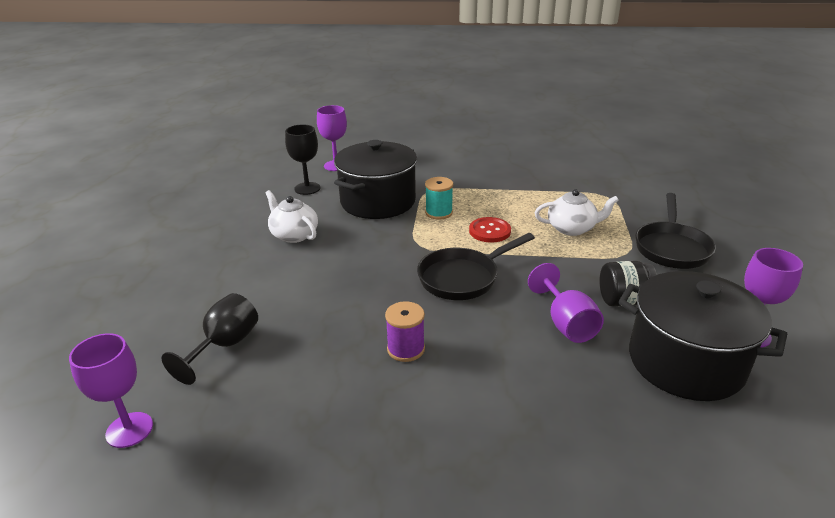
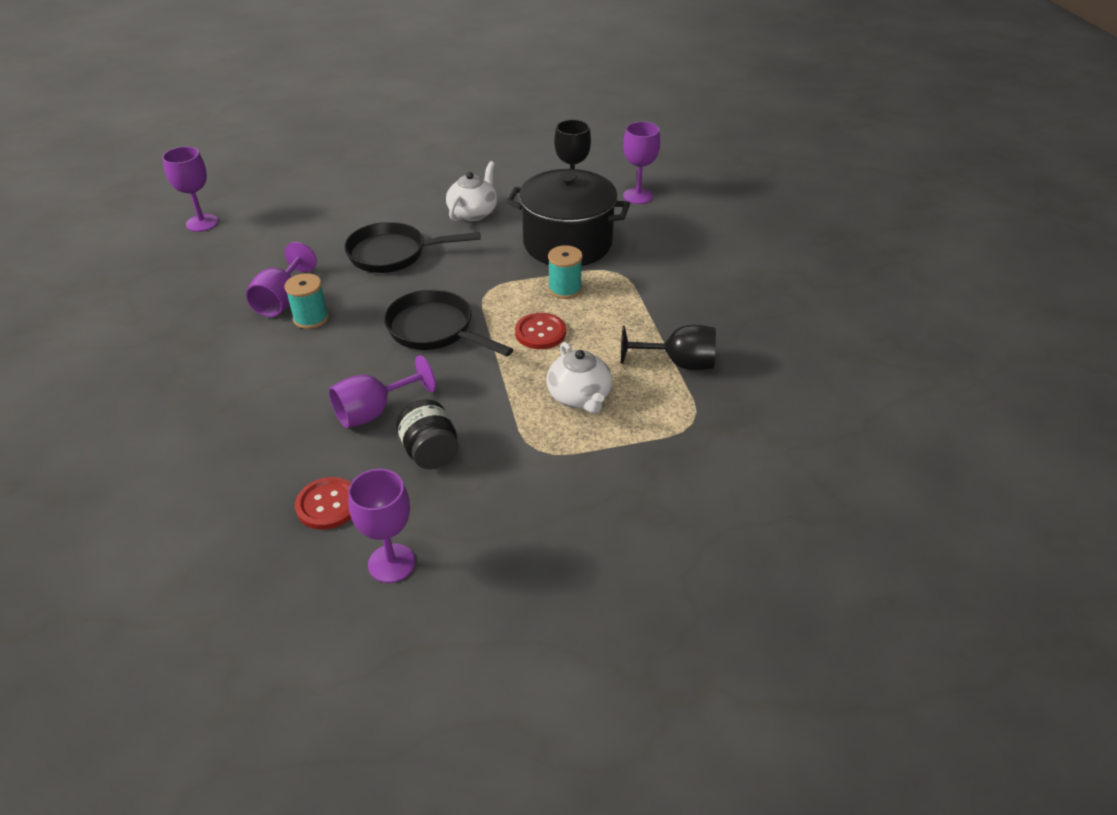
camera: 70 degrees right, 10 degrees up
black goblet [161,293,258,385] -> black goblet moved to [621,325,716,370]
purple spool [385,301,425,362] -> turquoise spool [285,273,329,329]
black pot [618,271,787,401] -> red button [295,477,351,530]
black pan [635,193,716,269] -> black pan moved to [344,222,481,273]
none -> purple goblet [246,242,317,317]

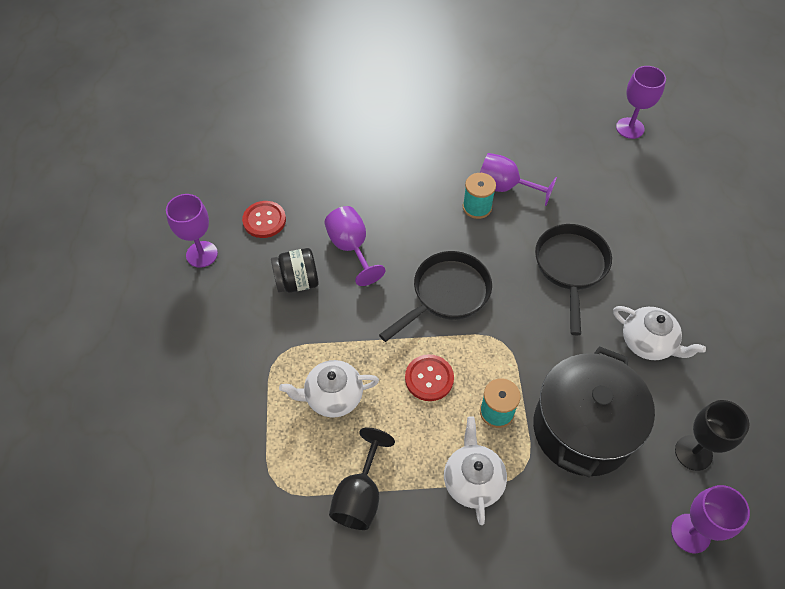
camera: 100 degrees right, 15 degrees up
none -> white teapot [444,416,507,525]

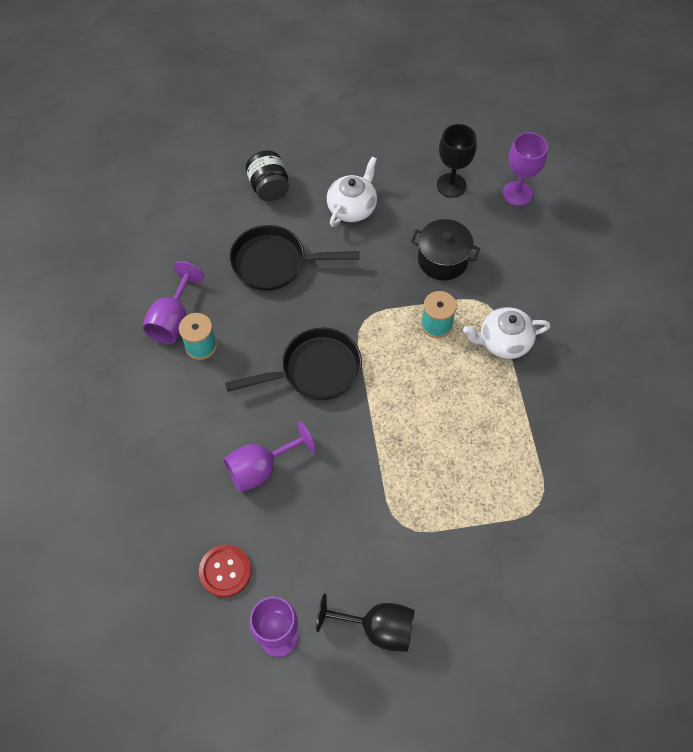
camera: 95 degrees left, 5 degrees up
black jar [271,248,319,293] -> black jar moved to [246,151,289,201]
white teapot [279,360,379,418] -> none
black goblet [329,427,395,530] -> black goblet moved to [316,593,415,652]
black pan [379,251,492,342] -> black pan turned 120 degrees clockwise [225,328,362,400]
red button [405,354,454,401] -> none
black pot [533,346,655,477] -> black pot [411,219,480,280], size x0.58
purple goblet [616,66,666,139] -> none

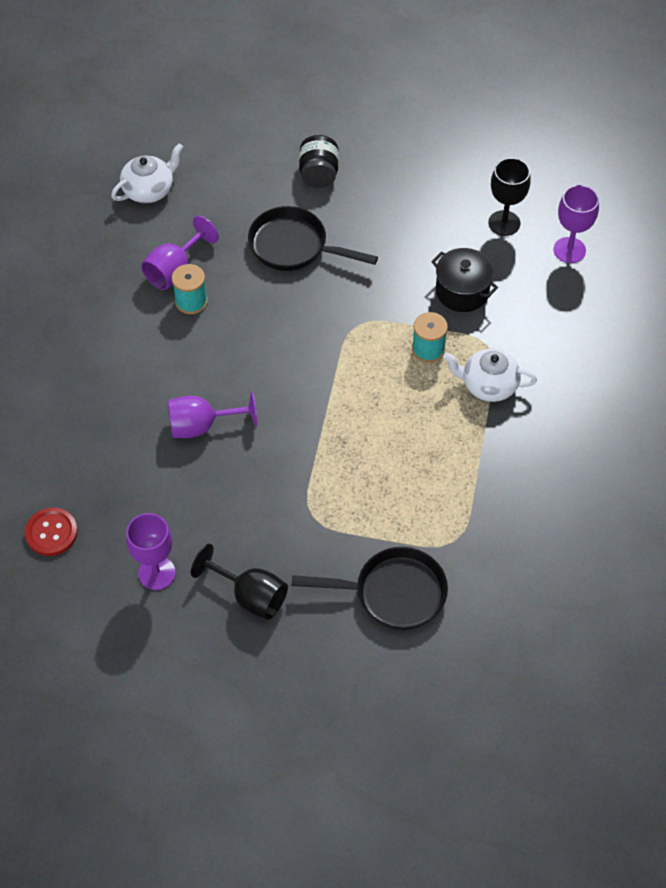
camera: 20 degrees right, 5 degrees down
red button [199,544,251,597] -> red button moved to [25,508,78,556]
black pan [225,328,362,400] -> black pan moved to [292,547,448,630]
white teapot [327,157,377,227] -> white teapot moved to [111,144,183,203]

